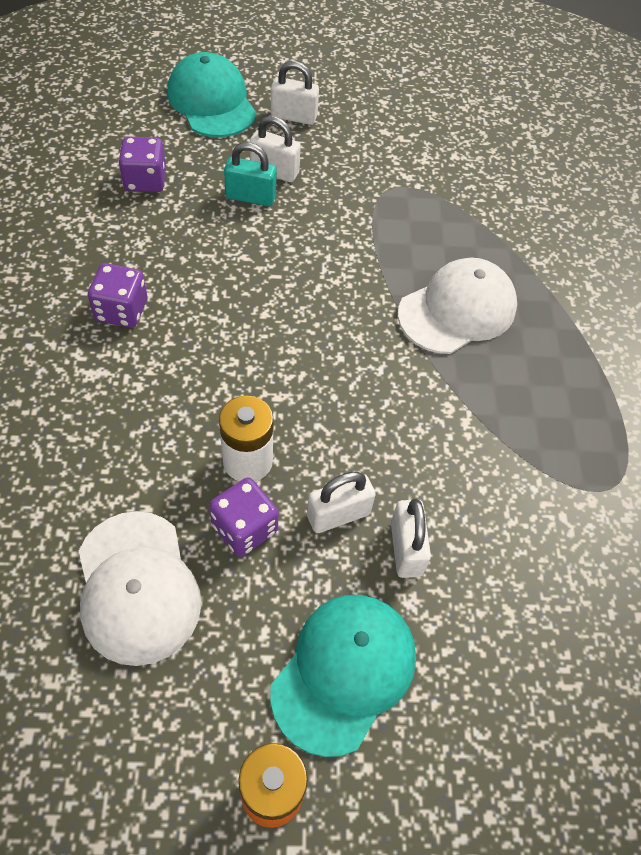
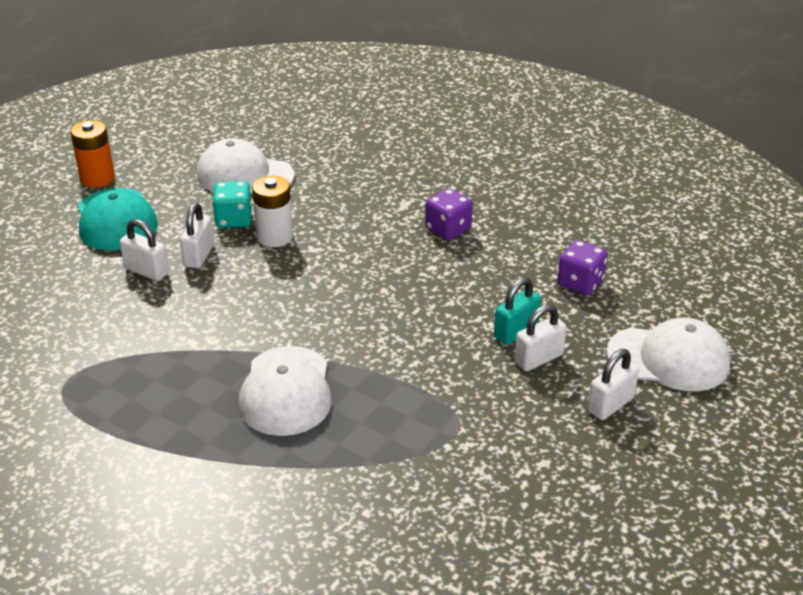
camera: 130 degrees right, 20 degrees down
turquoise cap [167,52,256,137] -> white cap [607,317,730,391]
purple dice [209,477,279,557] -> turquoise dice [212,181,252,228]

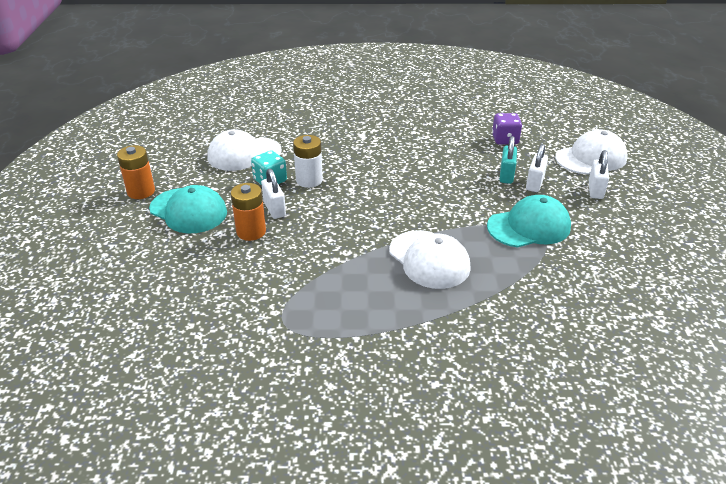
camera: 35 degrees left, 0 degrees up
white padlock [120,219,169,281] -> orange battery [231,183,266,241]
purple dice [425,188,473,241] -> none
none -> turquoise cap [487,195,571,247]

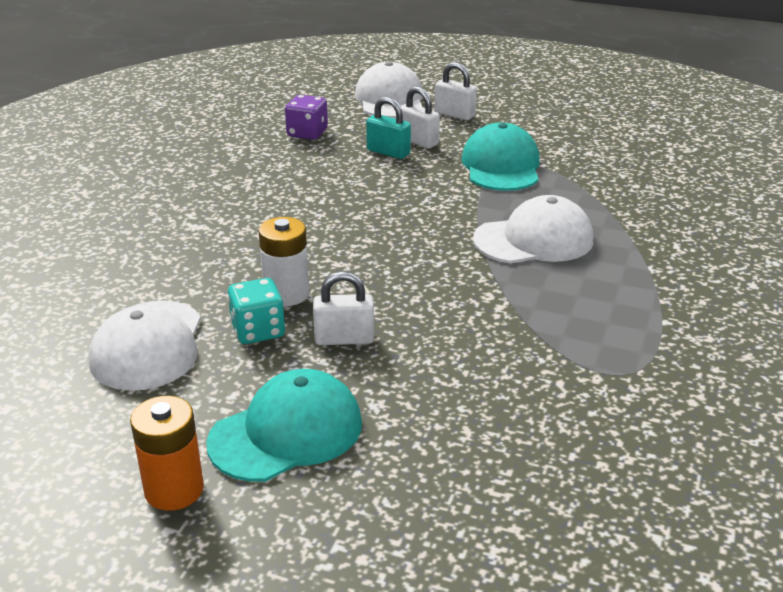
camera: 70 degrees left, 5 degrees down
orange battery [231,183,266,241] -> none

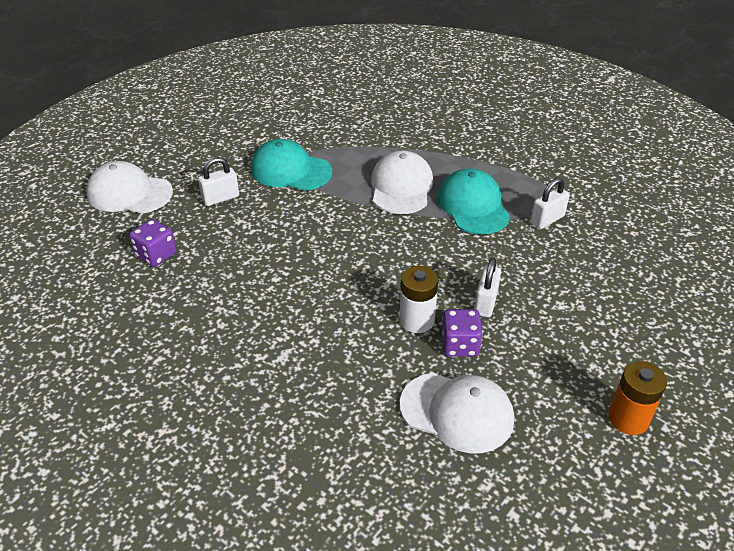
camera: 70 degrees left, 10 degrees up
turquoise cap [206,369,362,482] -> turquoise cap moved to [437,168,510,234]
turquoise dice [228,278,285,344] -> purple dice [441,309,483,357]
turquoise padlock [366,97,411,159] -> none
white padlock [435,62,477,120] -> white padlock moved to [531,178,570,229]

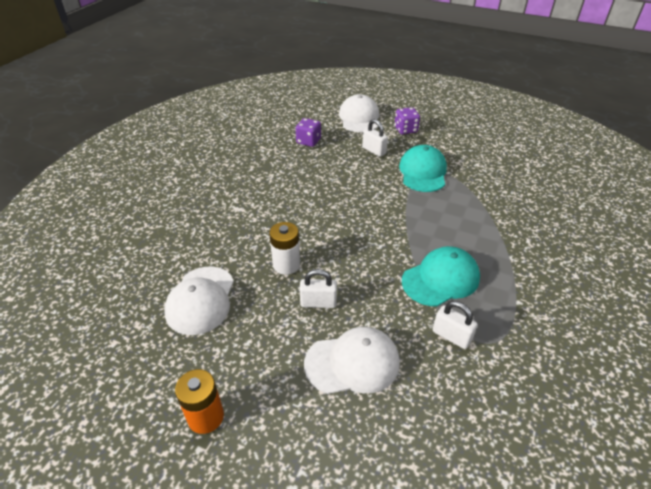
camera: 75 degrees right, 0 degrees up
white cap [371,151,433,214] -> white cap moved to [304,327,400,394]
purple dice [441,309,483,357] -> purple dice moved to [395,107,420,134]

